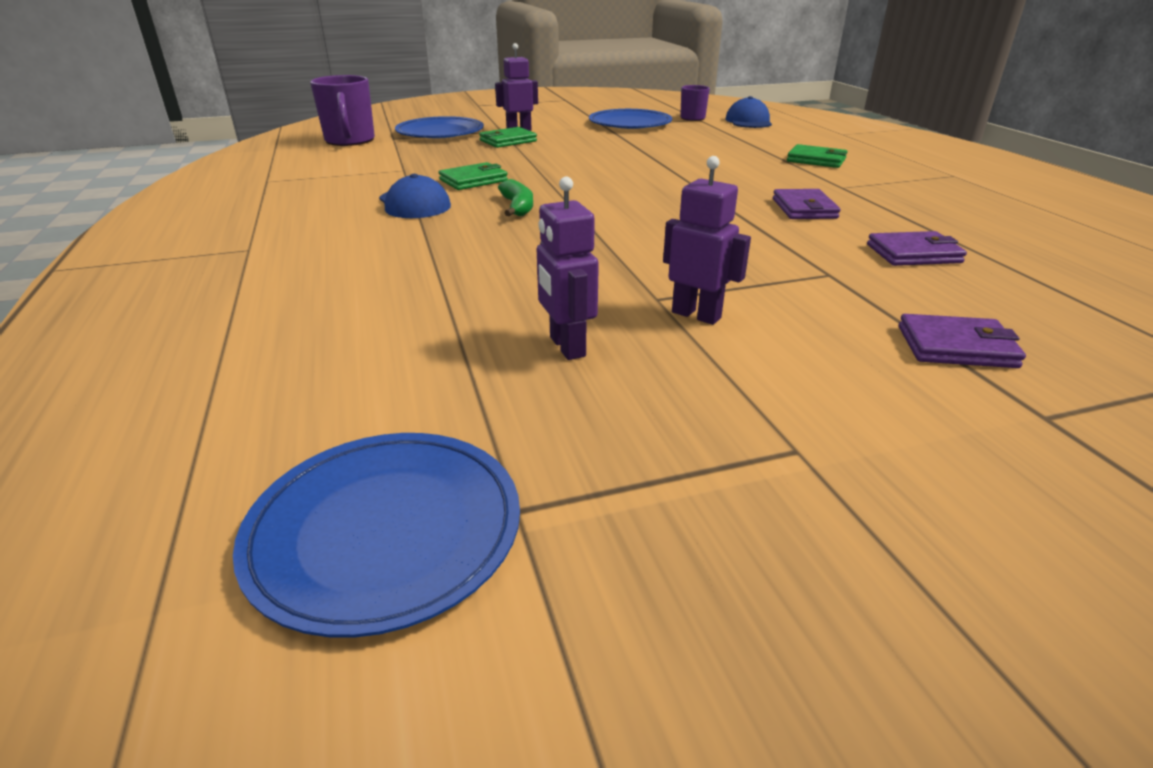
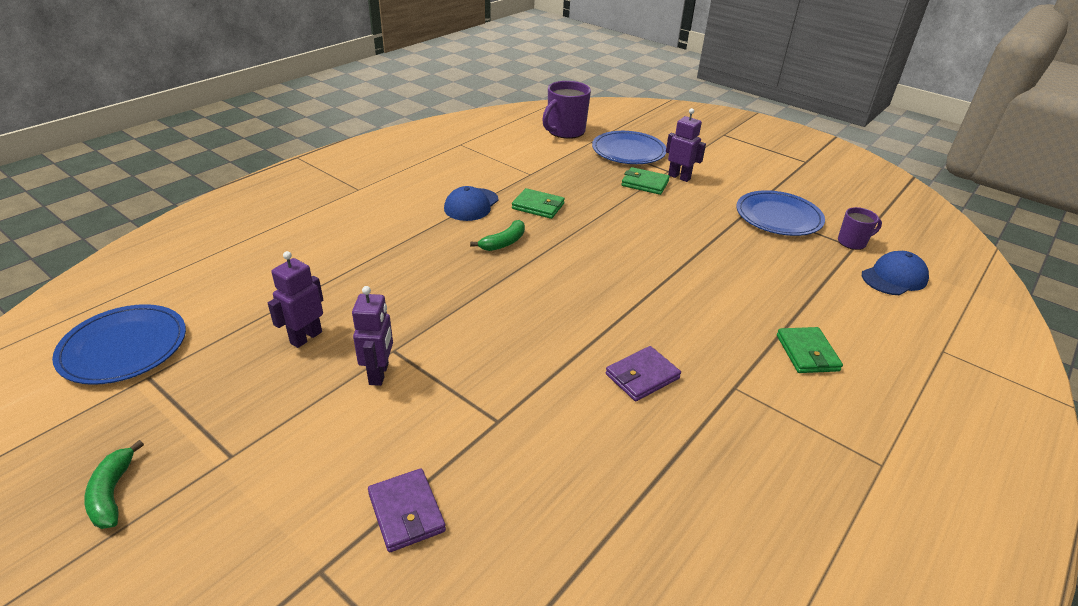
camera: 55 degrees right, 5 degrees up
purple wallet [867,231,967,266] -> none
none -> green banana [84,440,144,529]

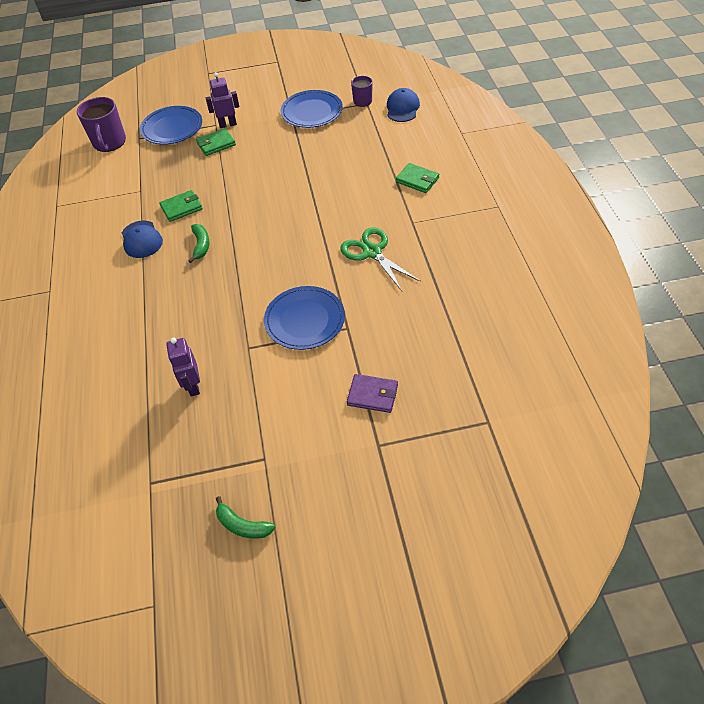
camera: 45 degrees left, 15 degrees up
blue plate [52,304,186,385] -> blue plate moved to [264,286,345,350]
purple robot [352,286,393,386] -> none
purple wallet [606,346,681,401] -> green scissors [340,227,421,291]

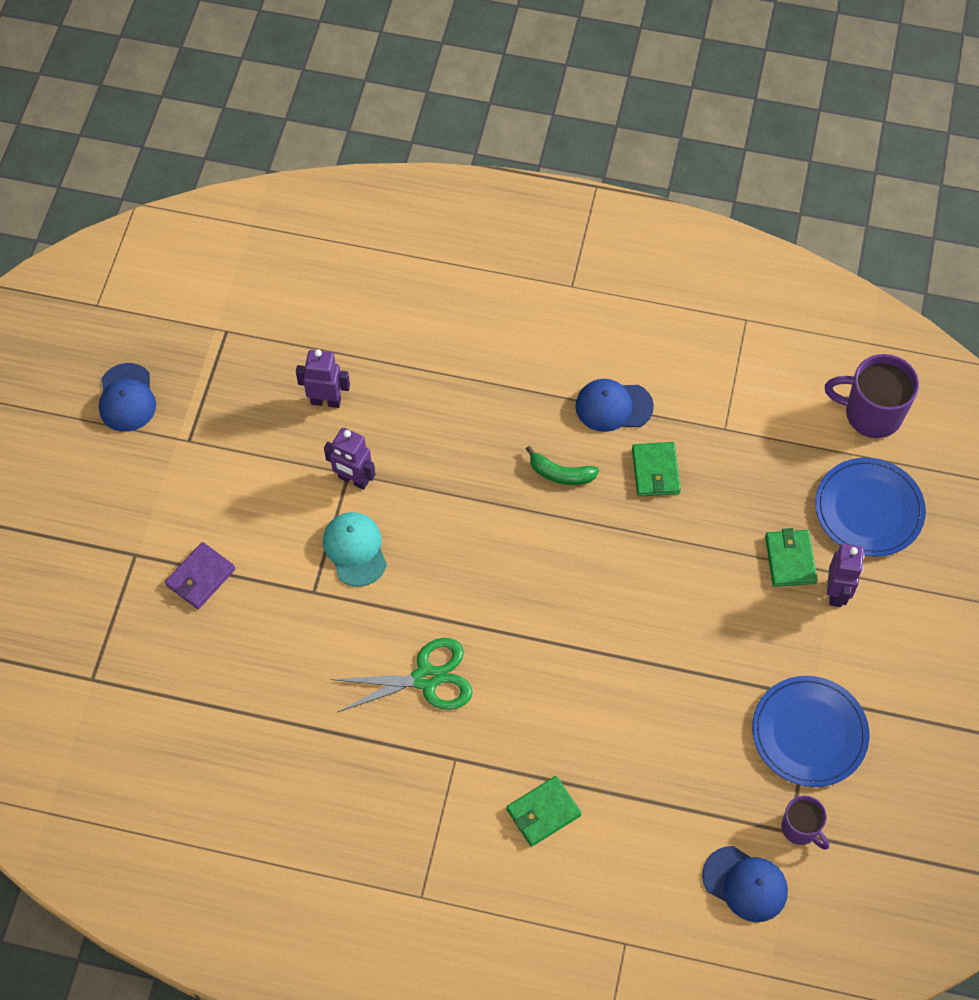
camera: 110 degrees right, 10 degrees up
green banana [216,496,275,539] -> blue cap [99,363,156,432]
blue plate [264,286,345,350] -> turquoise cap [323,512,387,587]
none -> purple robot [324,427,375,490]

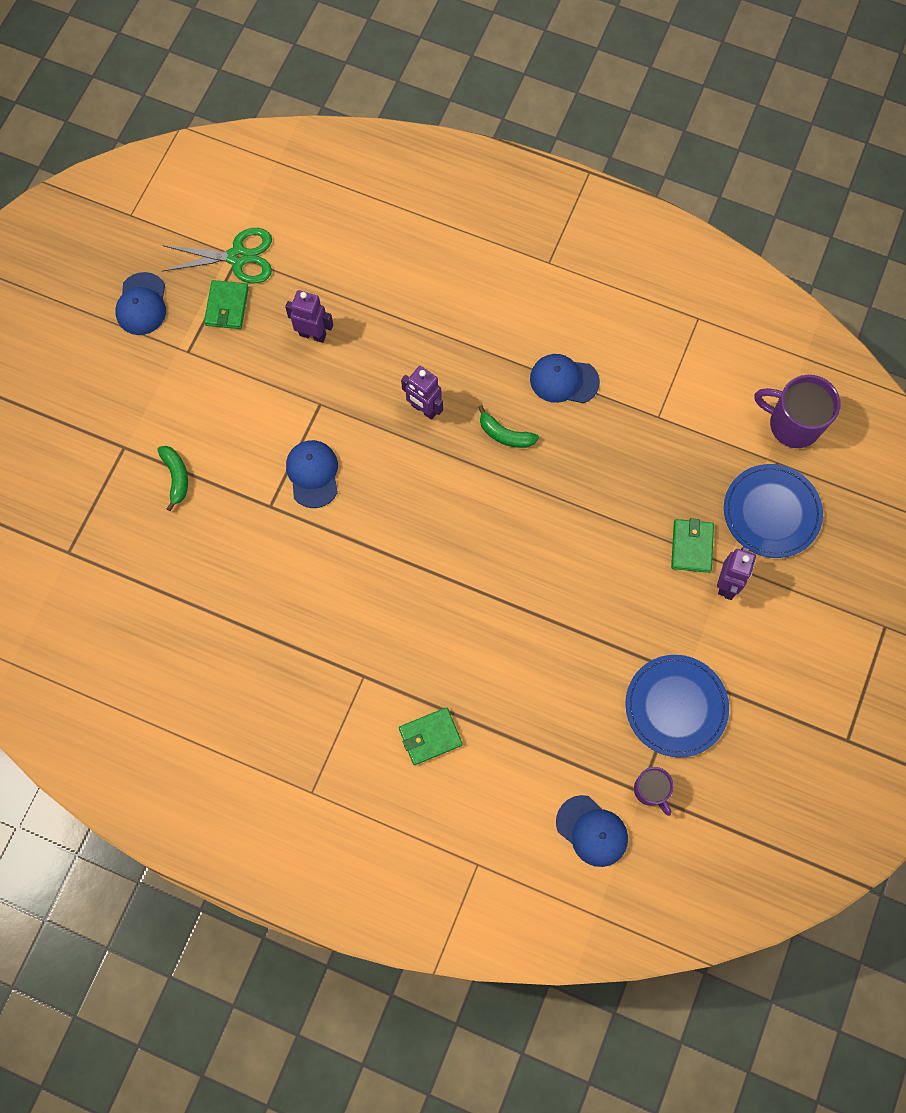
camera: 10 degrees right, 10 degrees up
purple wallet [165,542,235,609] -> green banana [157,446,188,511]
turquoise cap [323,512,387,587] -> blue cap [286,440,338,508]
purple robot [324,427,375,490] -> purple robot moved to [401,366,443,420]
green scissors [331,638,473,712] -> green scissors moved to [162,228,272,284]
green wallet [632,442,681,497] -> green wallet moved to [204,280,249,329]

